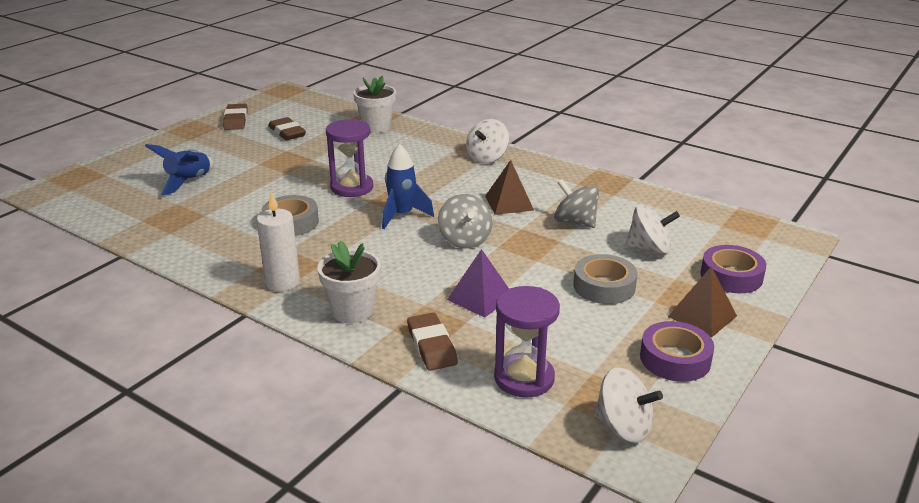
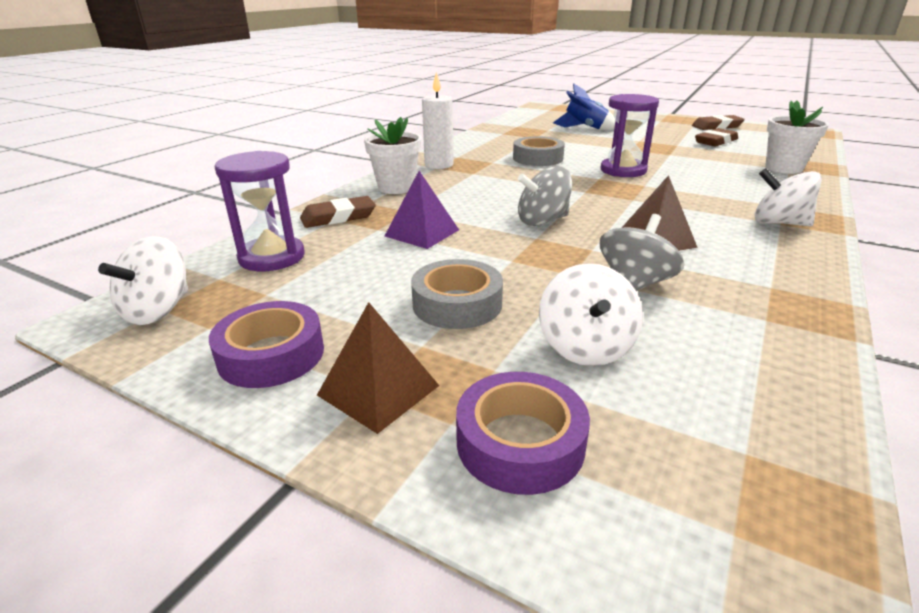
camera: 85 degrees right, 0 degrees up
blue rocket [382,144,434,229] -> none

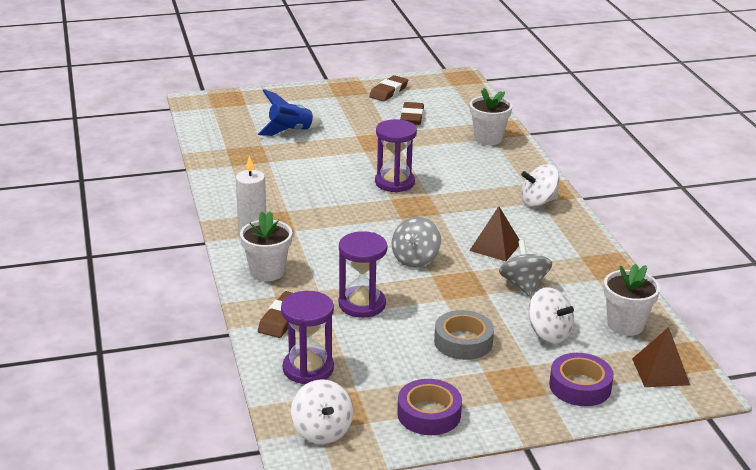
camera: 45 degrees left, 0 degrees up
brown pyramid [317,302,439,434] -> brown pyramid moved to [632,327,690,387]
purple pyramid [385,171,459,249] -> purple hourglass [339,231,387,318]
grey tape [513,136,565,166] -> none
none -> white flower pot [604,264,660,336]

